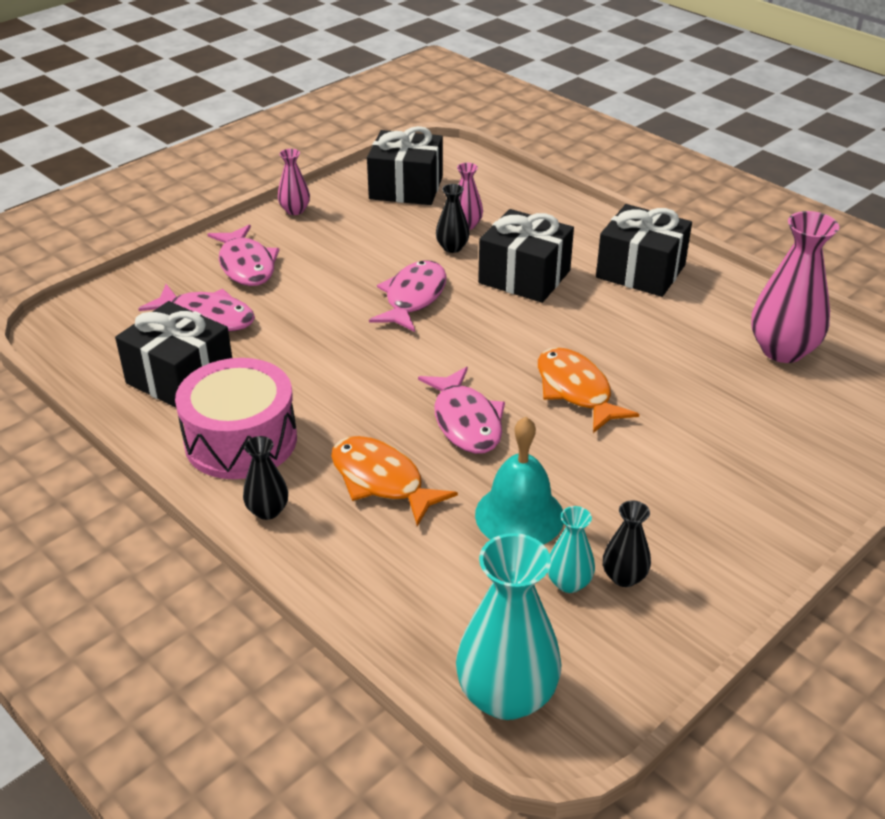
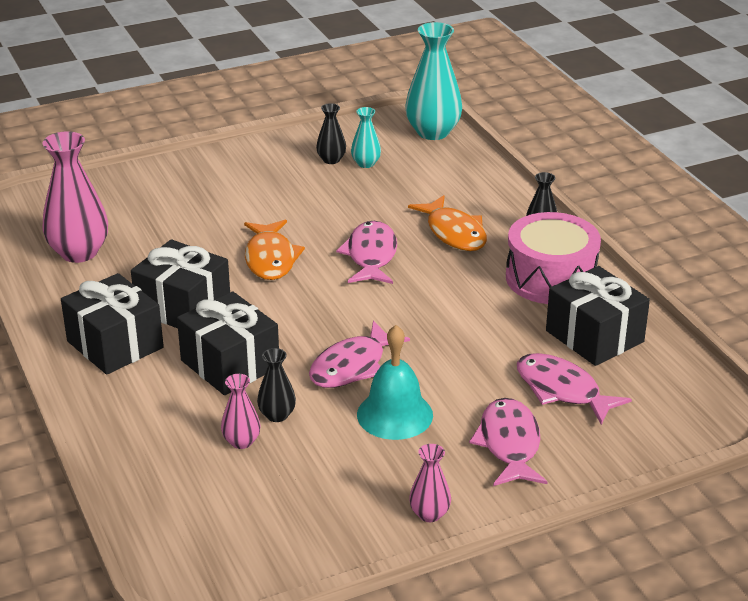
camera: 160 degrees left, 5 degrees down
black gift [367,126,443,205] -> black gift moved to [131,239,230,328]
turquoise bell [475,417,564,545] -> turquoise bell moved to [357,325,433,440]

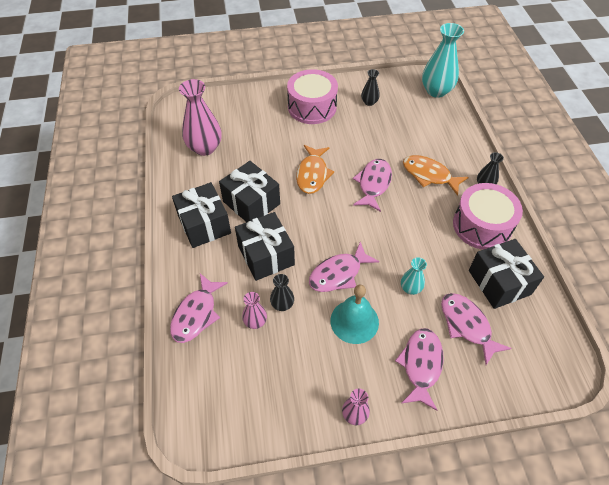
camera: 15 degrees right, 20 degrees up
turquoise vase [351,107,381,168] -> turquoise vase moved to [401,257,427,295]
orange fish [408,195,487,251] -> orange fish turned 135 degrees clockwise [403,155,469,196]
none -> pink fish [170,273,228,343]
none -> pink drum [287,69,338,124]

